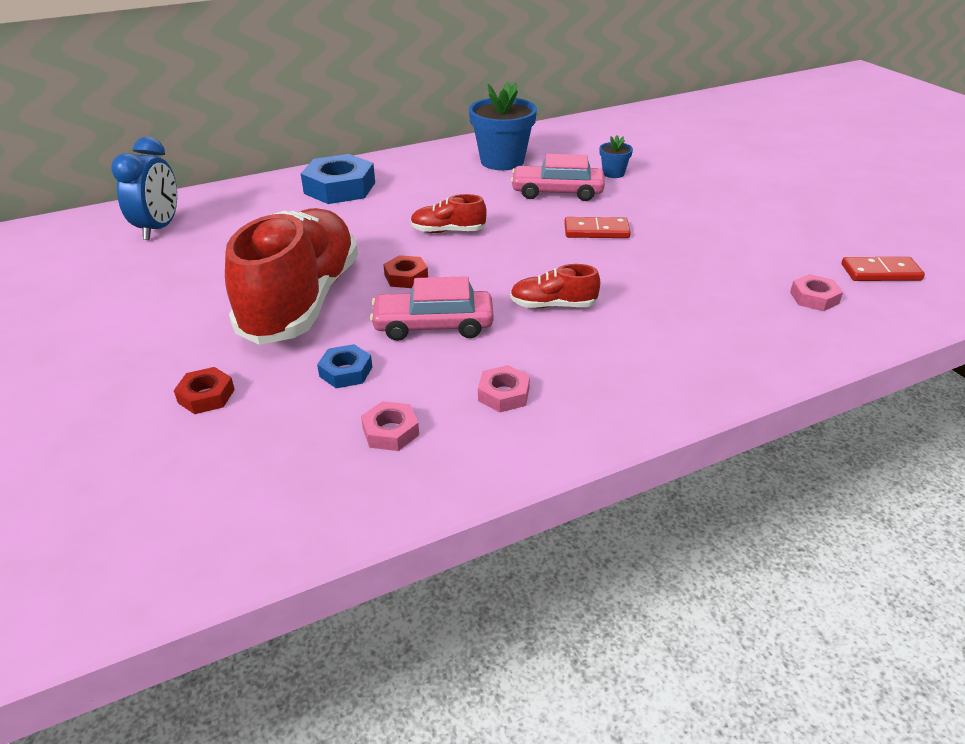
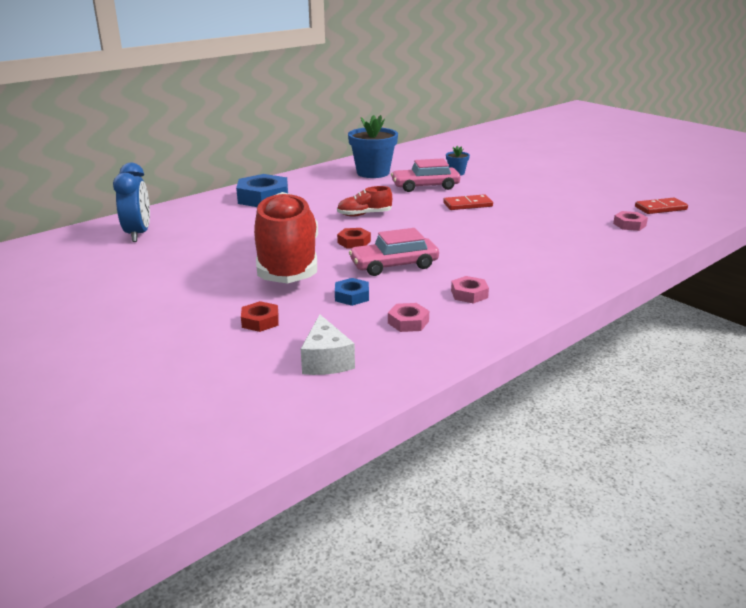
camera: 15 degrees left, 10 degrees down
red shoe [510,264,600,308] -> none
none -> white cheese [301,315,355,375]

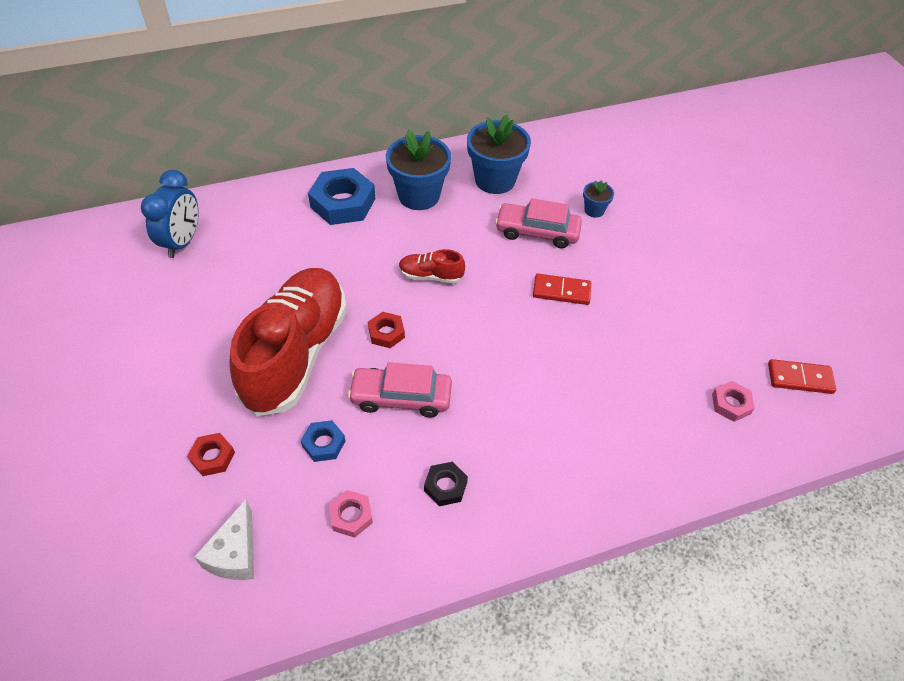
camera: 20 degrees right, 25 degrees up
pink nut [451,276,489,304] -> black nut [424,462,468,506]
none -> blue flower pot [386,130,451,210]

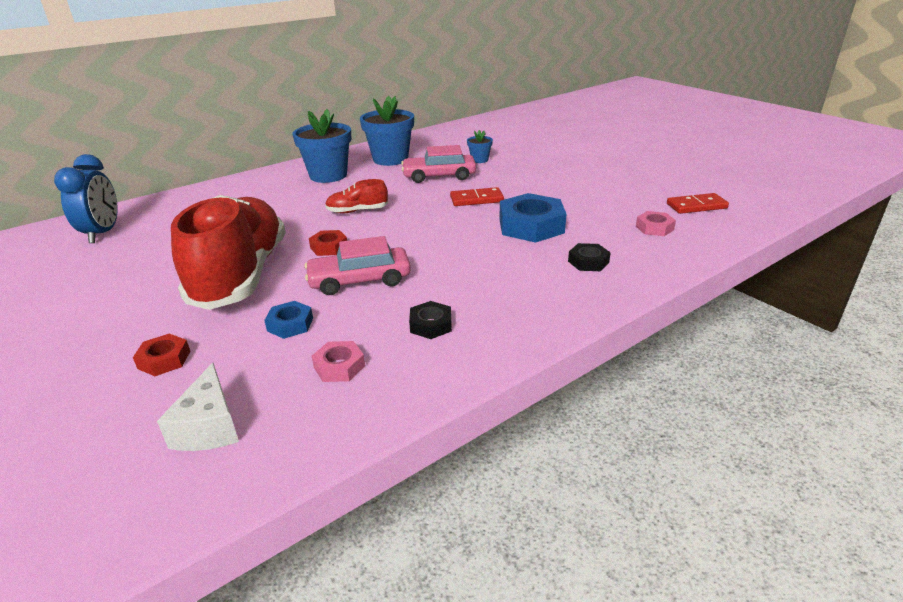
camera: 15 degrees left, 20 degrees down
blue nut [308,168,375,225] -> blue nut moved to [499,193,567,243]
none -> black nut [568,243,611,271]

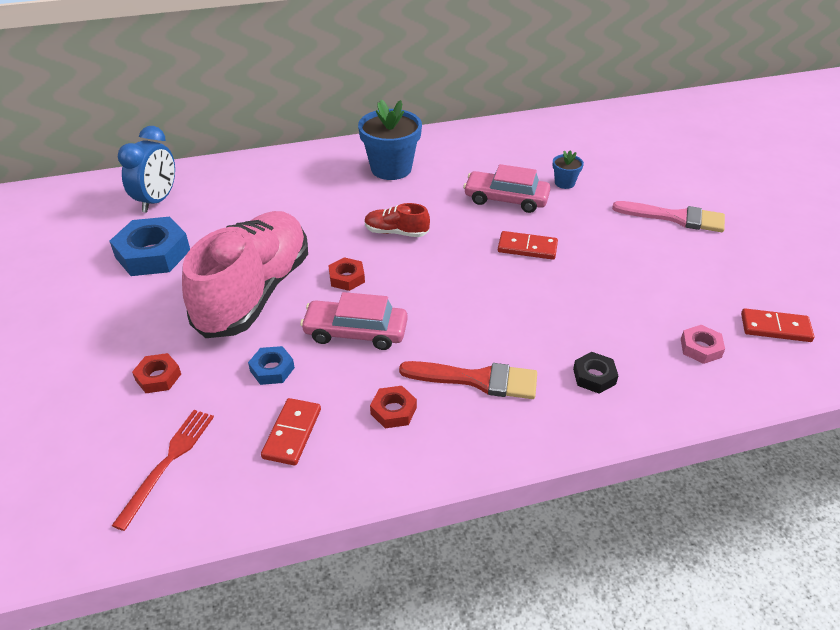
camera: 20 degrees right, 10 degrees up
white cheese [157,363,239,451] -> red fork [112,410,214,531]
red shoe [171,195,286,310] -> pink shoe [182,211,308,338]
pink nut [312,341,365,382] -> red domino [261,398,321,465]
blue flower pot [360,96,414,166] -> none
black nut [409,301,452,339] -> red nut [370,386,417,428]
blue nut [499,193,567,243] -> blue nut moved to [109,217,190,276]
none -> red brush [399,361,537,399]
none -> pink brush [612,201,725,232]

